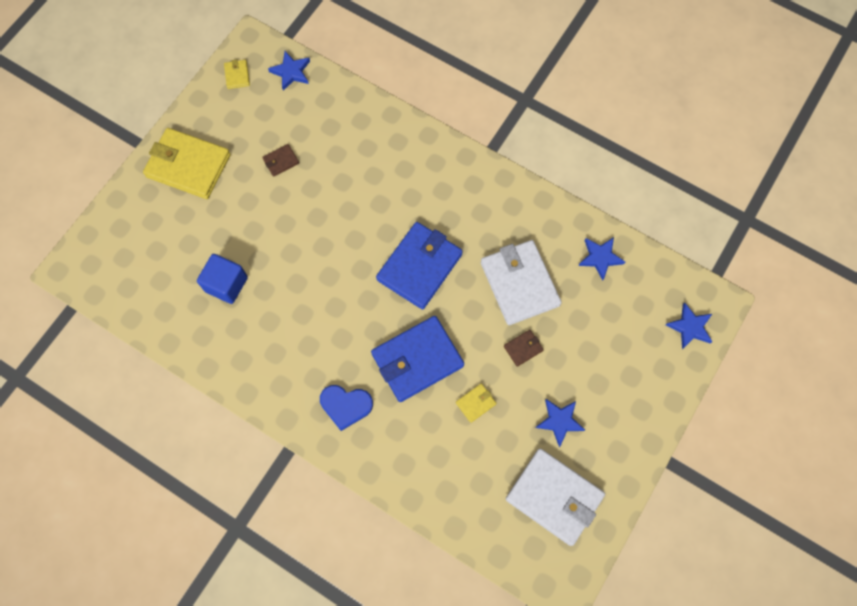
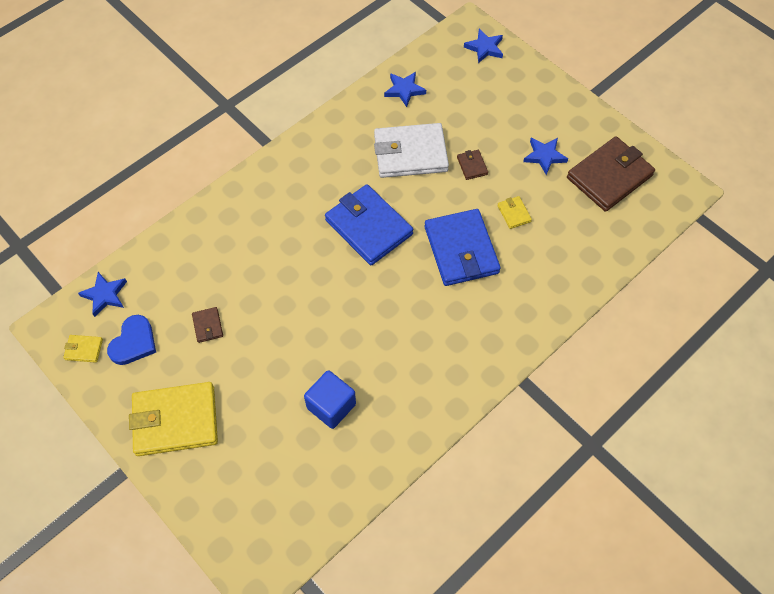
camera: 75 degrees left, 10 degrees down
yellow wallet [143,128,231,199] -> yellow wallet turned 45 degrees clockwise [129,382,218,456]
blue heart [320,385,373,431] -> blue heart moved to [107,315,156,365]
white wallet [506,448,605,546] -> brown wallet [567,136,655,212]

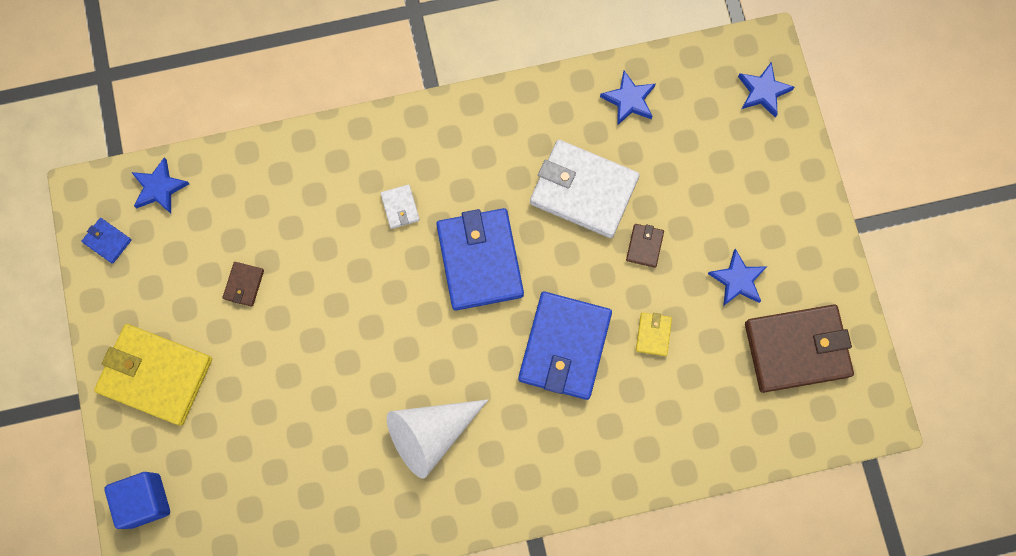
camera: 30 degrees right, 15 degrees up
yellow wallet [63,335,103,363] -> blue wallet [81,218,132,264]
blue heart [107,315,156,365] -> none
blue cube [304,370,356,429] -> blue cube moved to [104,472,170,529]
none -> white wallet [380,184,420,229]
none -> white cone [387,400,488,478]

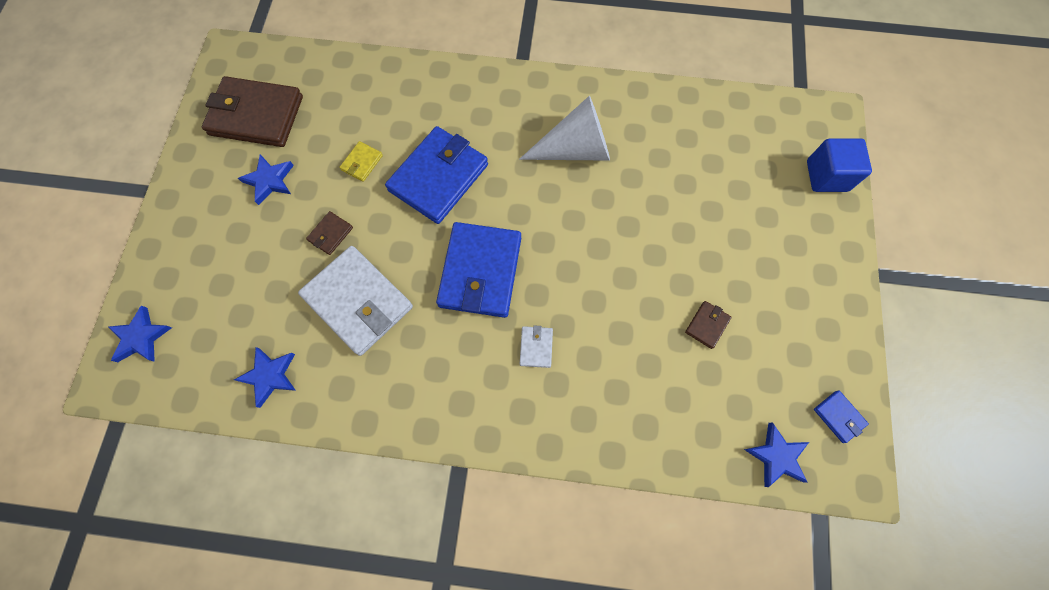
camera: 160 degrees left, 5 degrees down
yellow wallet [94,324,212,426] -> none

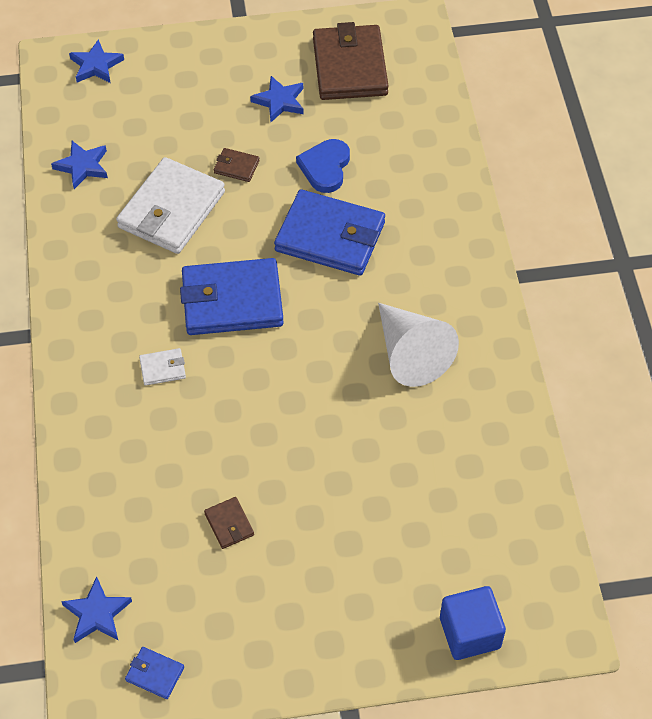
camera: 75 degrees right, 15 degrees down
yellow wallet [339,141,383,182] -> blue heart [296,139,350,193]
brown wallet [685,301,732,349] -> brown wallet turned 45 degrees clockwise [204,497,254,549]
blue wallet [814,390,869,443] -> blue wallet turned 75 degrees clockwise [125,647,184,699]

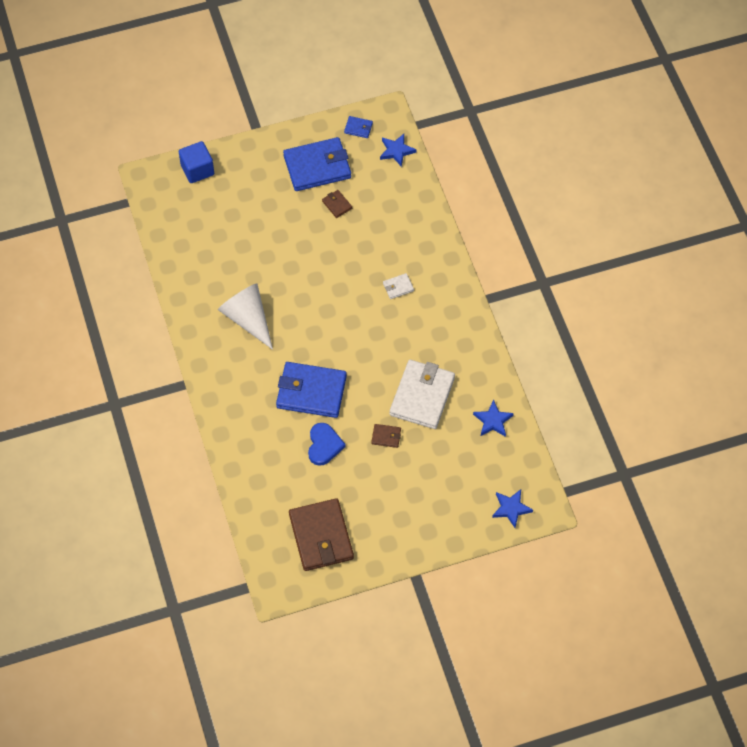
camera: 170 degrees right, 5 degrees up
blue wallet [180,258,284,335] -> blue wallet moved to [283,137,351,191]
blue star [250,76,304,122] -> none

